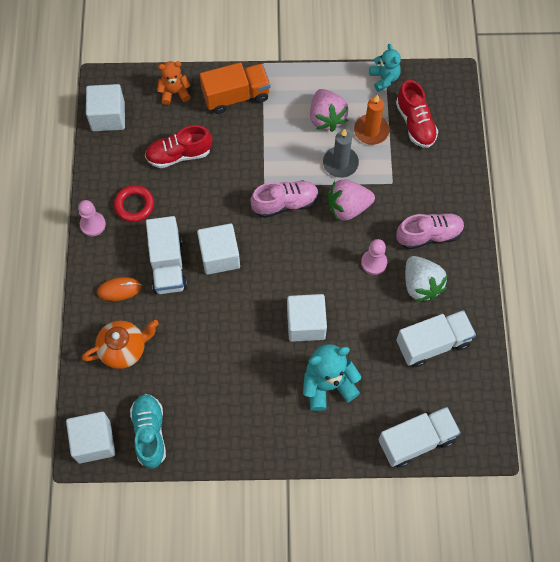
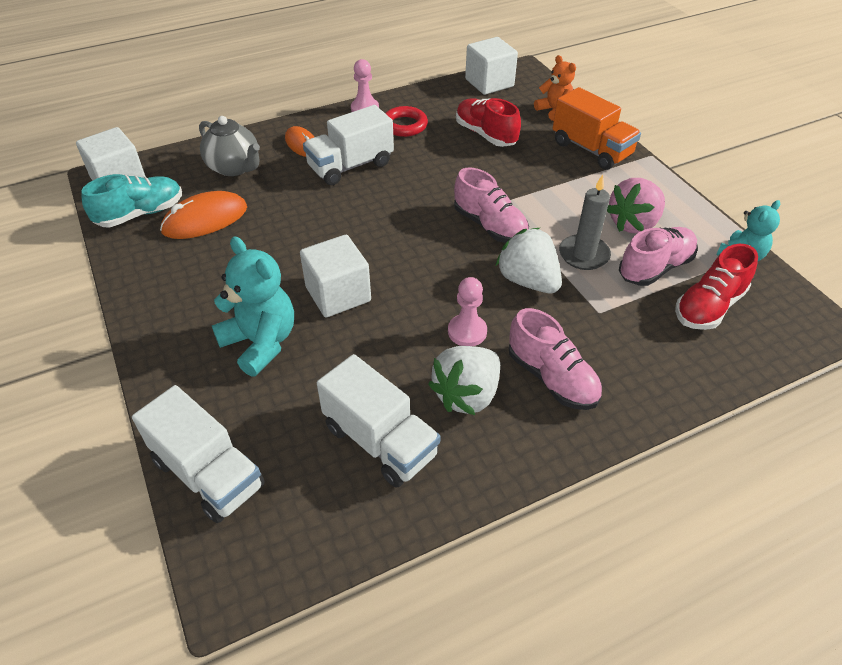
camera: 65 degrees right, 20 degrees down
orange teapot [82,320,159,369] -> grey teapot [199,116,260,176]
white cube [197,224,240,275] -> none
pink strawberry [328,180,375,221] -> white strawberry [496,228,562,293]
orange candle [354,95,389,145] -> pink shoe [619,227,698,286]
none -> orange mouse [160,191,247,239]

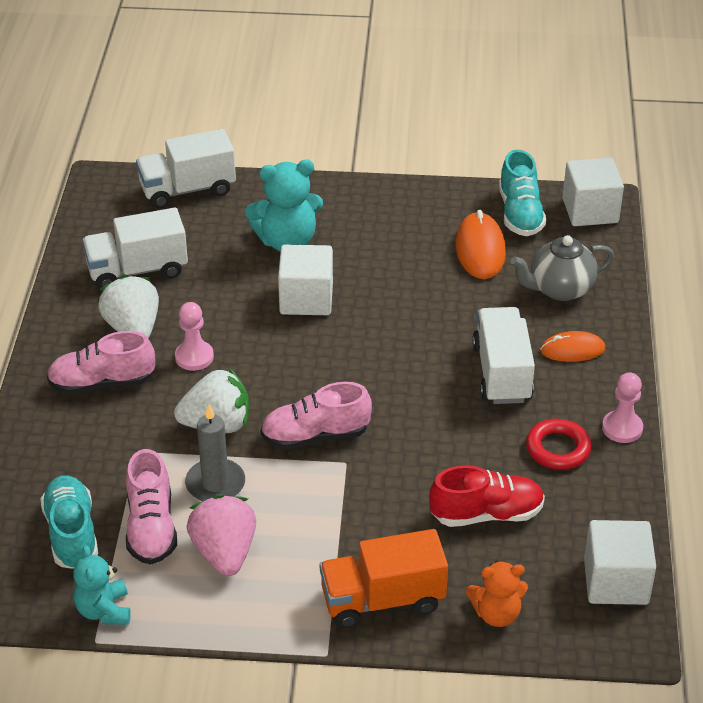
camera: 120 degrees right, 5 degrees down
red shoe [675,244,758,330] -> turquoise shoe [40,475,98,569]

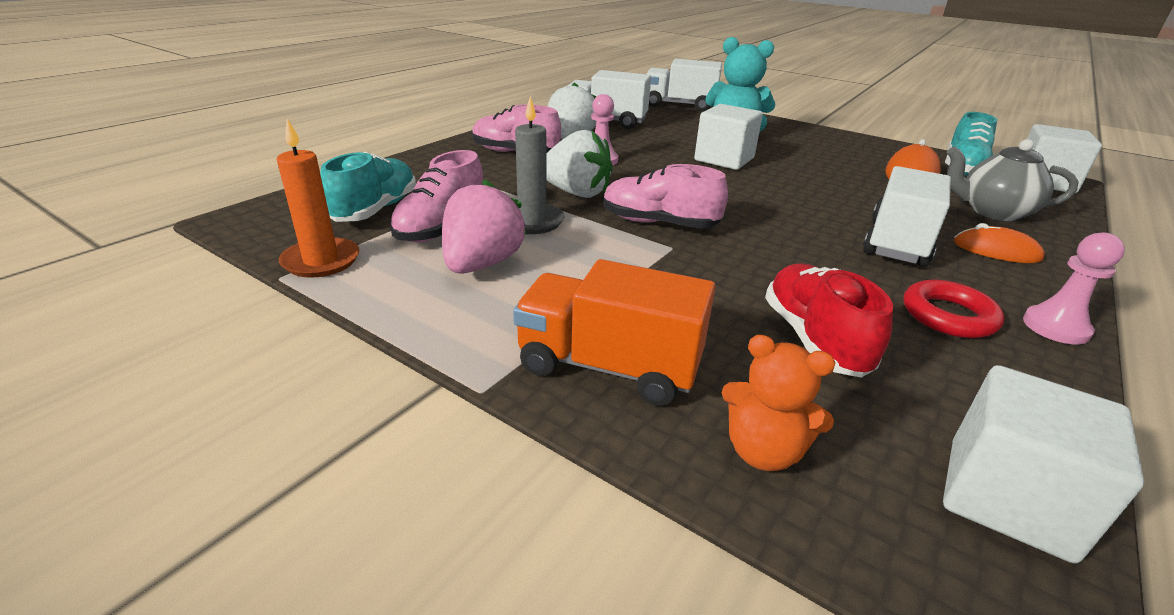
camera: 30 degrees right, 10 degrees down
turquoise teddy bear [73,545,131,625] -> orange candle [277,119,359,278]
red shoe [429,465,545,527] -> red shoe turned 120 degrees counterclockwise [765,264,893,378]

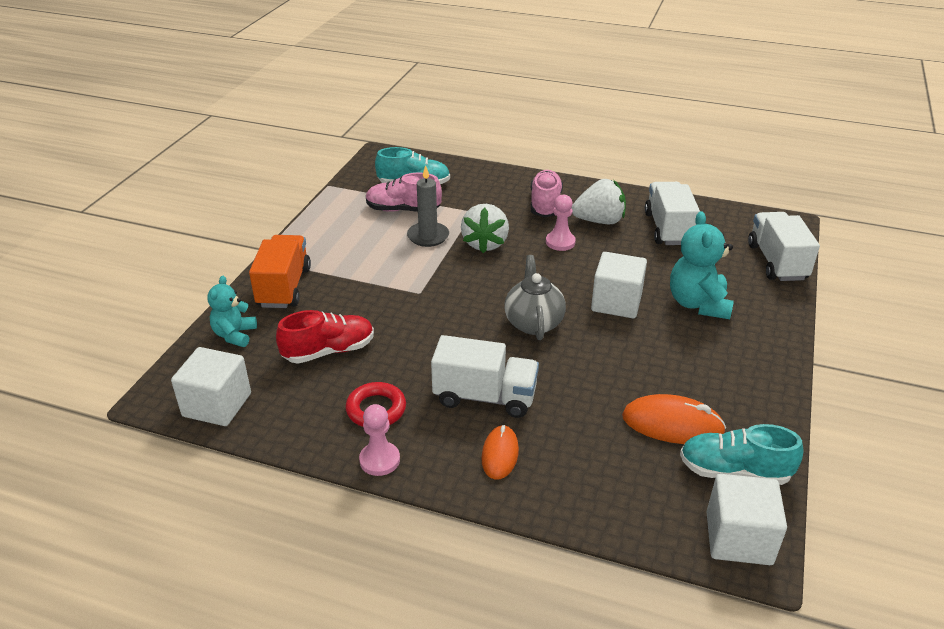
camera: 75 degrees right, 5 degrees up
orange candle [277,119,359,278] -> none
pink strawberry [442,179,527,274] -> none
pink shoe [604,164,728,229] -> none
orange teddy bear [722,335,835,471] -> turquoise teddy bear [207,276,257,347]
grey teapot [947,139,1079,221] -> grey teapot moved to [504,255,566,340]

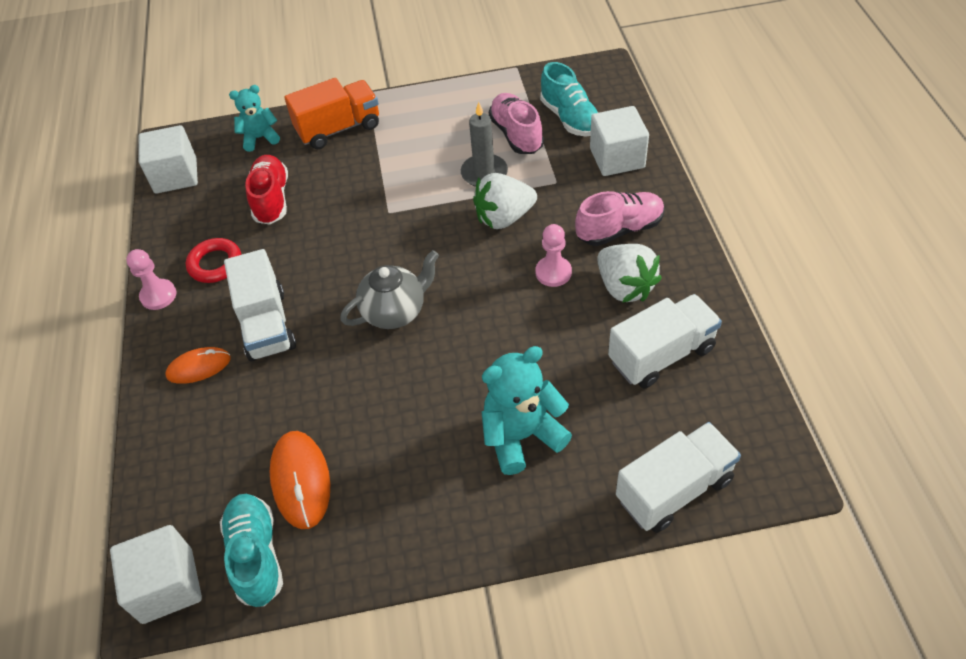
camera: 65 degrees right, 15 degrees up
red shoe [276,310,374,364] -> red shoe turned 135 degrees counterclockwise [245,155,288,225]
white cube [591,252,647,318] -> white cube moved to [590,106,649,176]

